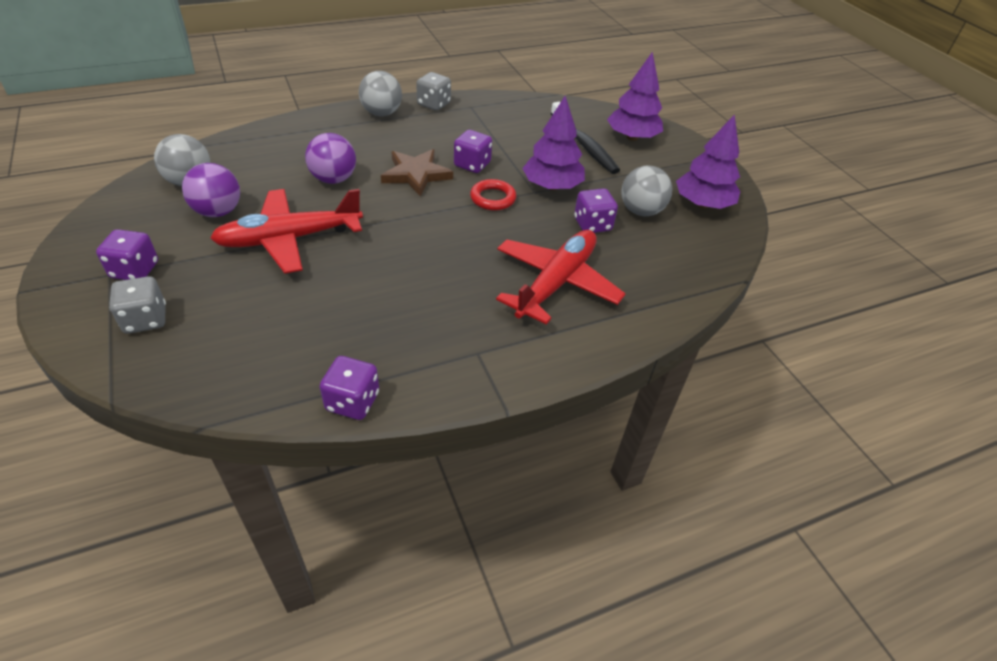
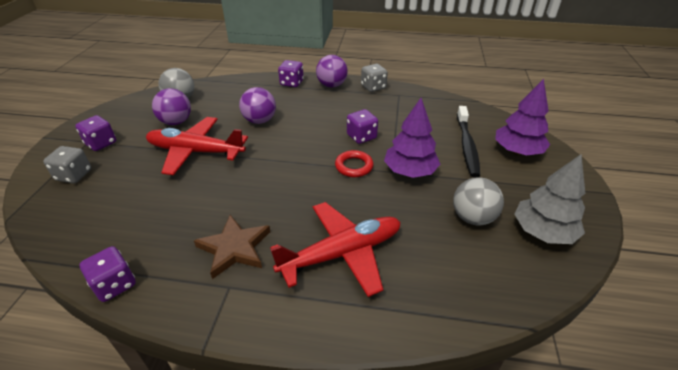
camera: 35 degrees right, 5 degrees down
grey ball [359,71,402,116] -> purple ball [316,55,348,87]
brown star [381,149,453,196] -> brown star moved to [194,215,270,279]
purple dice [574,188,618,233] -> purple dice moved to [278,60,304,87]
purple tree [676,114,740,209] -> grey tree [514,154,586,244]

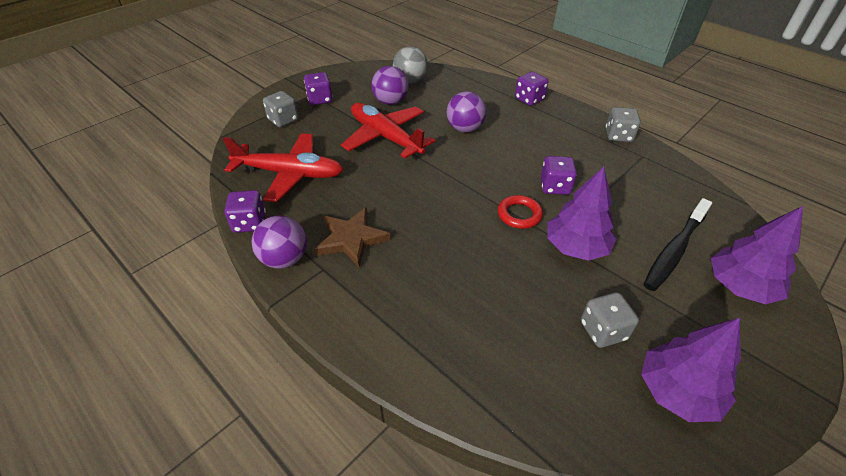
camera: 35 degrees right, 5 degrees up
red plane [270,202,401,297] -> red plane moved to [223,133,344,202]
purple ball [316,55,348,87] -> purple ball moved to [251,216,307,269]
grey ball [453,177,504,225] -> grey dice [581,292,639,348]
grey tree [514,154,586,244] -> purple tree [641,318,741,422]

